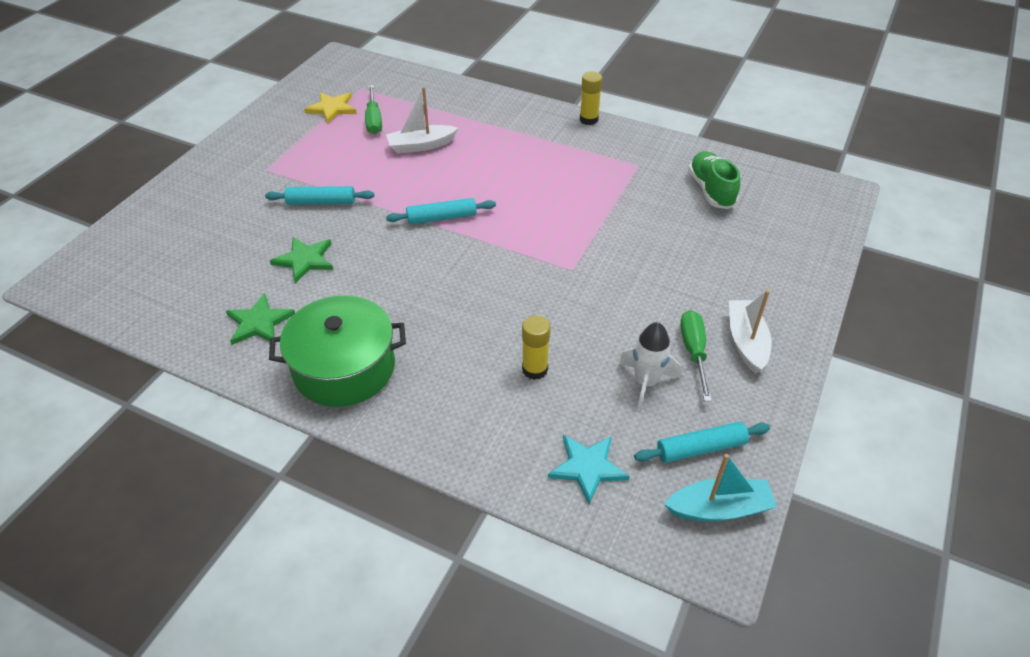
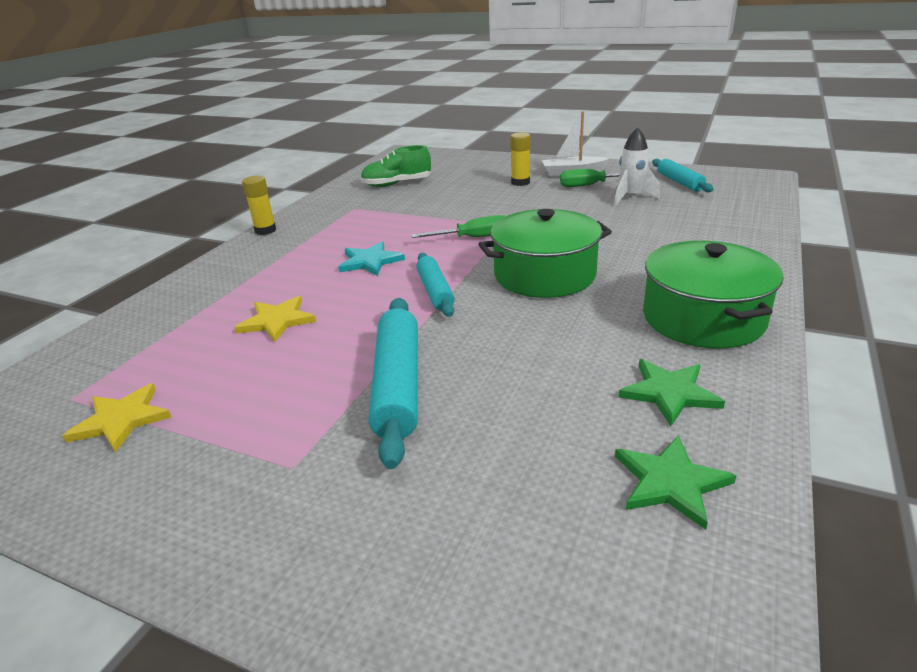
camera: 90 degrees left, 15 degrees down
turquoise rolling pin [265,186,374,205] -> turquoise rolling pin [368,298,418,469], size x1.59
green star [270,237,333,283] -> green star moved to [615,435,737,530]
green screwdriver [365,85,382,134] -> green screwdriver moved to [411,215,505,238]
white boat [386,87,458,154] -> yellow star [234,296,316,342]
yellow glue stick [522,315,551,380] -> yellow glue stick moved to [510,132,531,186]
turquoise star [548,435,630,504] -> turquoise star moved to [338,241,405,276]
turquoise boat [664,454,777,522] -> none
none -> green pot [478,209,612,298]

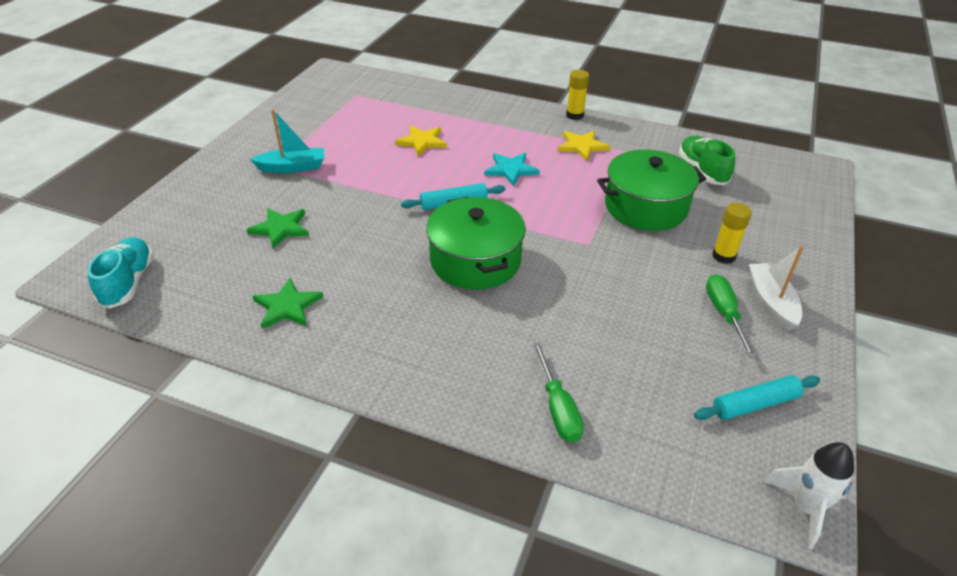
camera: 85 degrees right, 10 degrees up
yellow star [63,383,171,453] -> yellow star moved to [558,130,610,161]
turquoise rolling pin [368,298,418,469] -> none
green screwdriver [411,215,505,238] -> green screwdriver moved to [533,342,584,443]
white rocket [614,127,660,205] -> white rocket moved to [764,442,854,549]
green star [615,435,737,530] -> green star moved to [247,208,309,249]
green pot [643,241,783,349] -> green pot moved to [597,149,706,231]
none -> turquoise shoe [88,237,154,309]
none -> turquoise boat [250,109,324,173]

